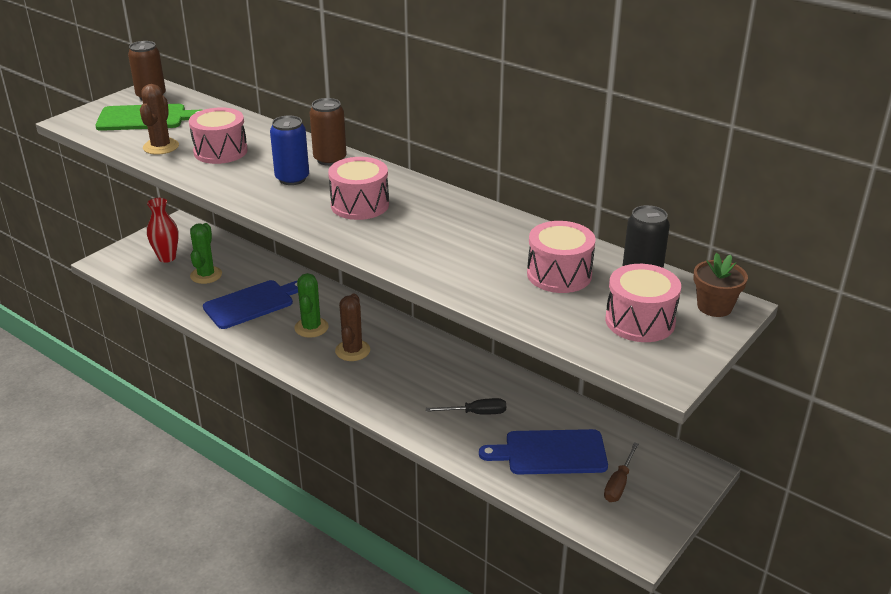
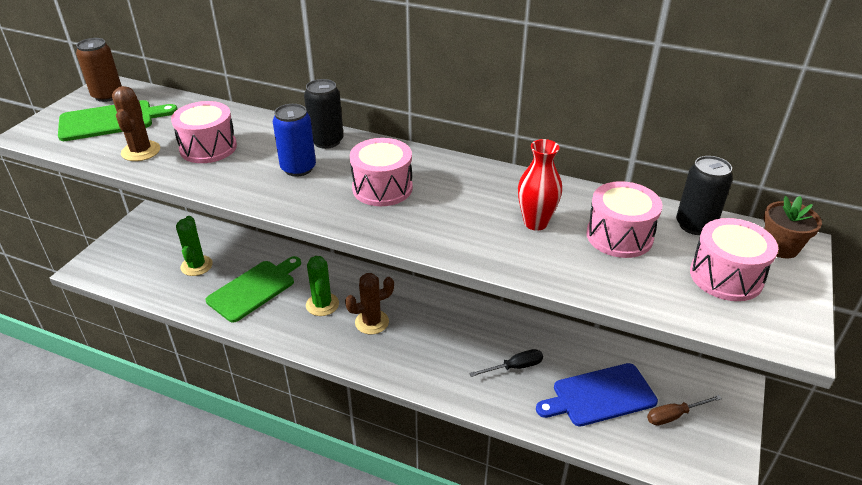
camera: 15 degrees left, 5 degrees up
red vase [147,198,179,263] -> red vase moved to [518,139,562,231]
blue cutting board [203,280,298,329] -> green cutting board [206,256,301,323]
brown can [310,98,347,166] -> black can [304,79,344,149]
brown cactus [335,293,370,361] -> brown cactus turned 75 degrees clockwise [345,273,394,334]
brown screwdriver [604,442,639,502] -> brown screwdriver turned 60 degrees clockwise [647,395,722,426]

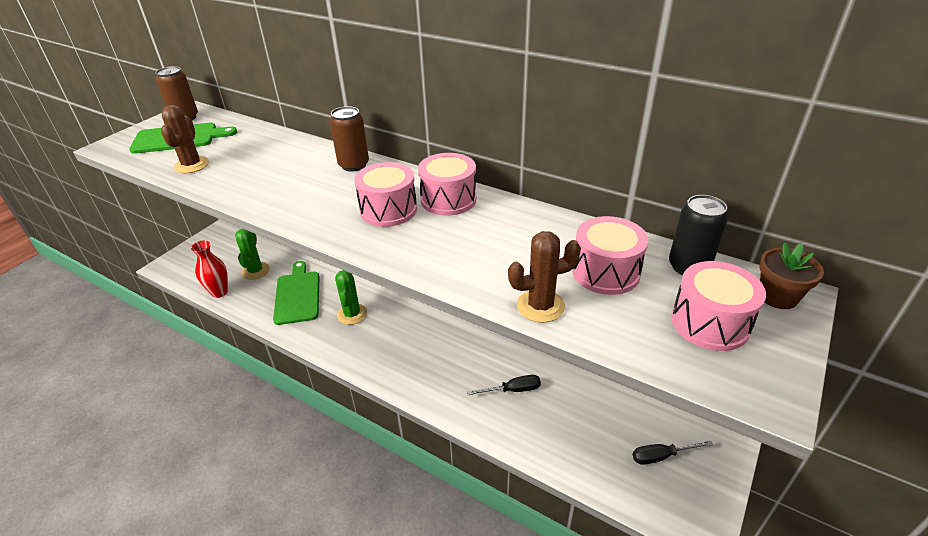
camera: 10 degrees right, 0 degrees up
pink drum [171,101,237,163] -> pink drum moved to [418,153,476,216]
green cutting board [206,256,301,323] -> green cutting board turned 60 degrees counterclockwise [273,261,319,325]
blue can [273,104,316,177] -> none
black can [304,79,344,149] -> brown can [330,106,369,172]
brown cactus [345,273,394,334] -> brown cactus moved to [508,231,581,323]
red vase [518,139,562,231] -> red vase moved to [191,240,228,298]
blue cutting board [536,363,658,427] -> none
brown screwdriver [647,395,722,426] -> black screwdriver [633,440,714,465]

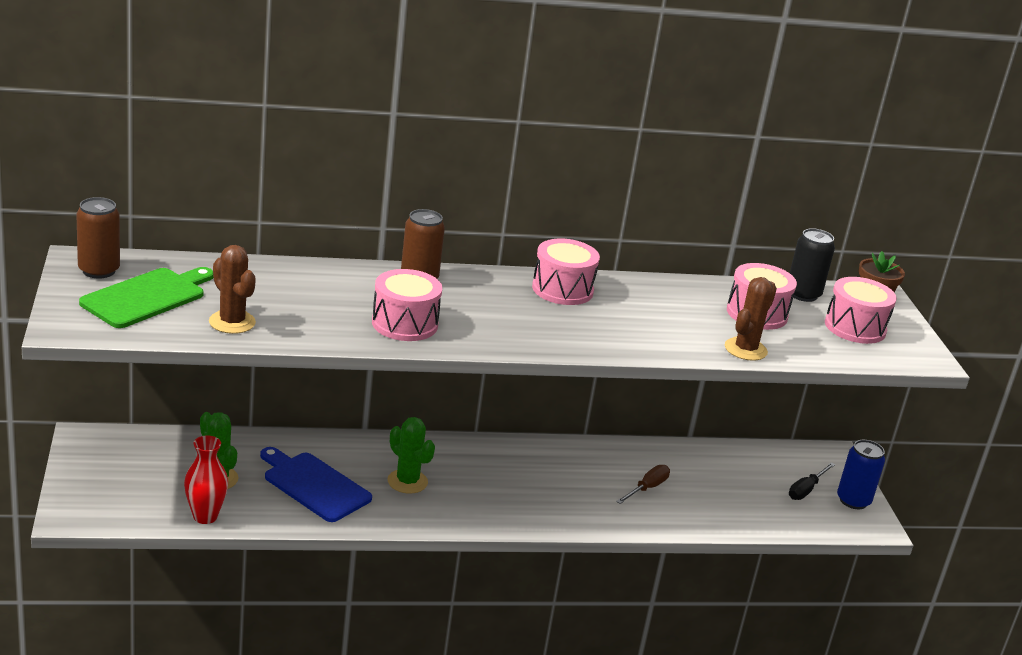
camera: 45 degrees left, 10 degrees down
green cutting board [273,261,319,325] -> blue cutting board [260,447,372,522]
pink drum [354,162,417,227] -> pink drum moved to [372,269,442,341]
black screwdriver [467,375,541,395] -> brown screwdriver [616,465,670,504]
none -> blue can [837,440,885,509]

